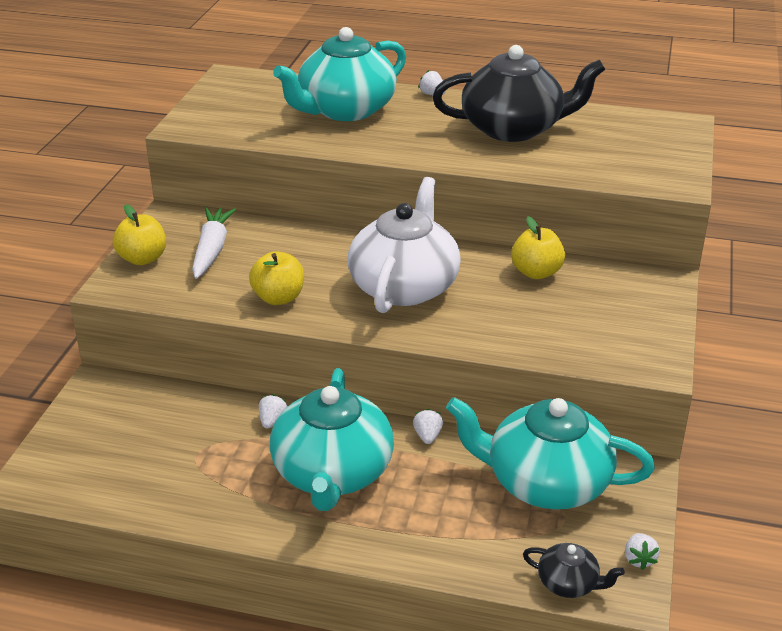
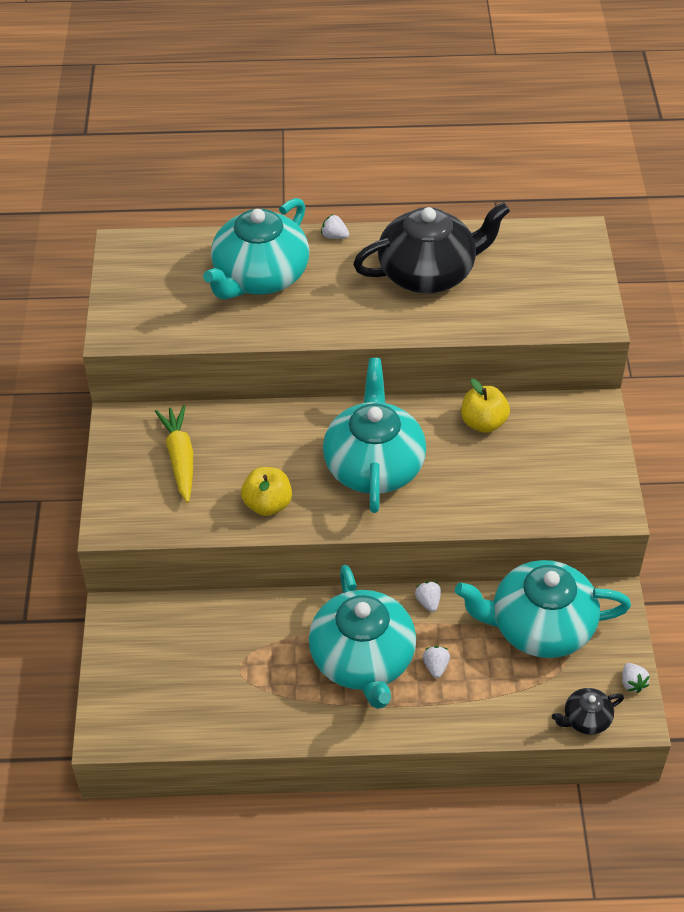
camera: 15 degrees left, 15 degrees up
yellow apple [113,204,166,265] -> none
white carrot [192,207,236,279] -> yellow carrot [155,405,193,503]
white strawberry [259,394,287,429] -> white strawberry moved to [423,646,450,678]
white teapot [348,177,461,313] -> turquoise teapot [323,358,426,513]
black teapot [523,543,624,598] -> black teapot turned 150 degrees clockwise [552,688,624,735]

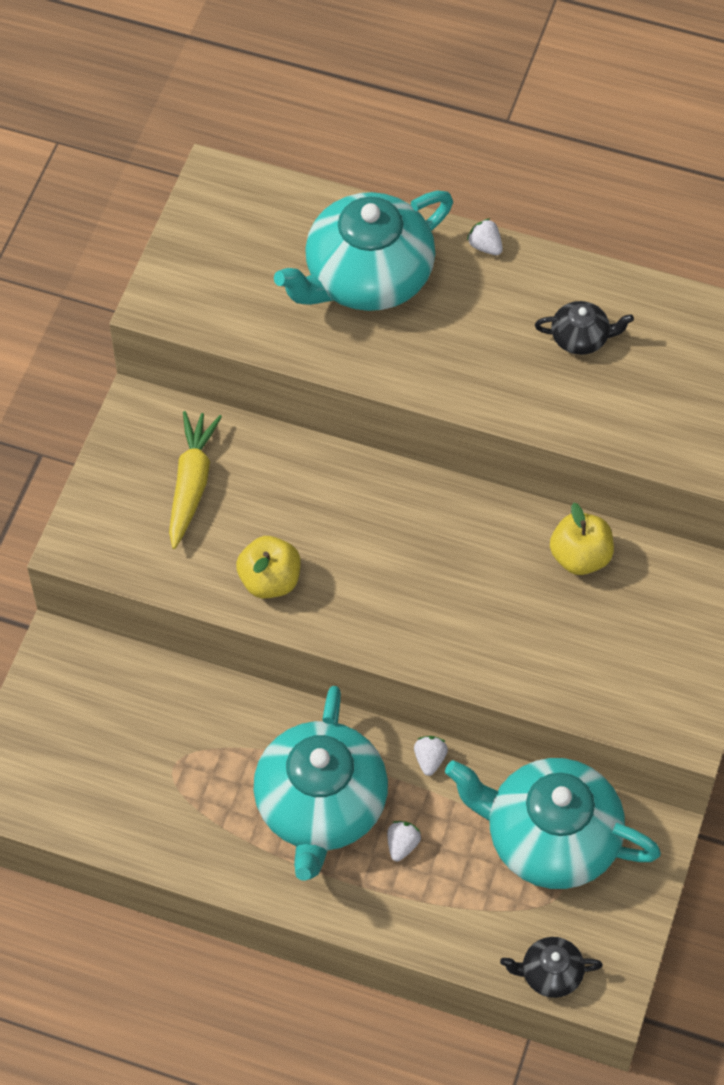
camera: 20 degrees right, 10 degrees up
turquoise teapot [323,358,426,513] -> none
black teapot [353,202,510,293] -> black teapot [535,301,634,355], size x0.45
white strawberry [622,663,650,693] -> none

